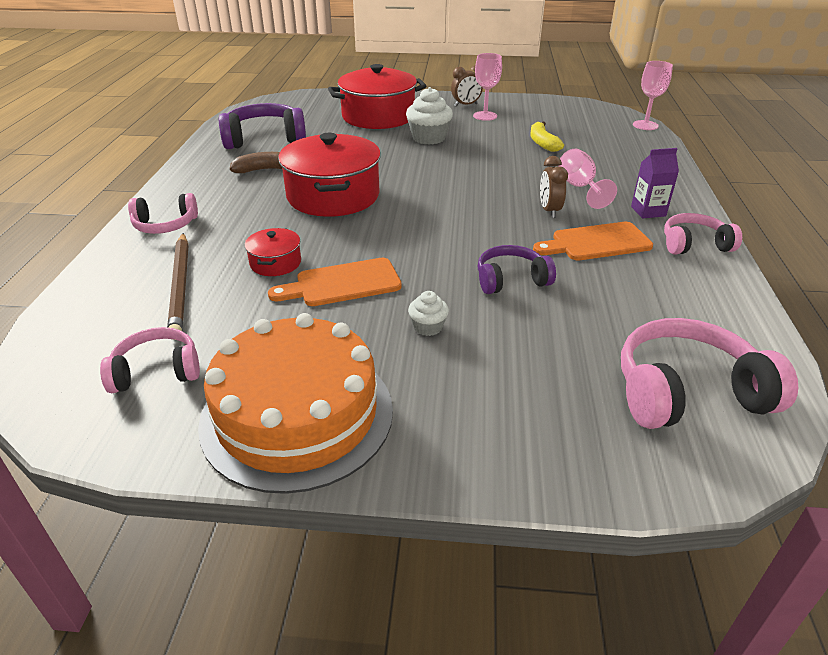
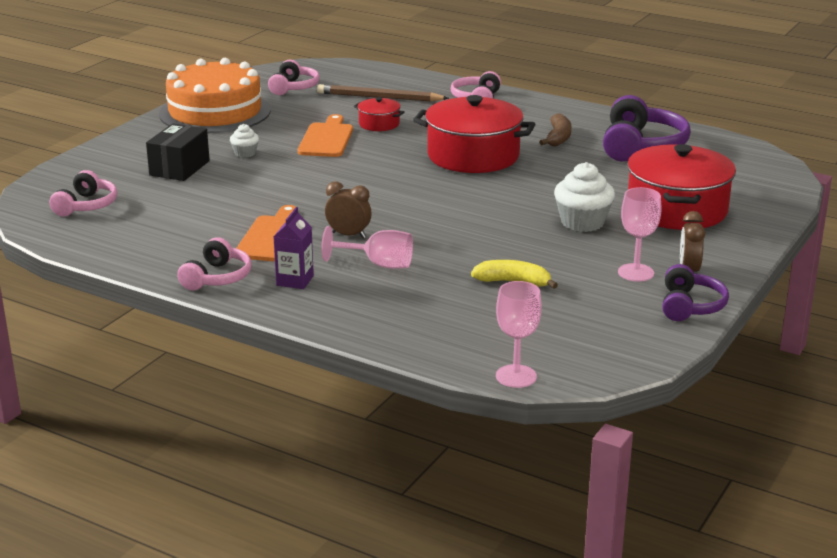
camera: 115 degrees right, 10 degrees down
purple headphones [478,245,556,294] -> purple headphones moved to [662,264,729,321]
pink headphones [621,318,798,429] -> pink headphones [49,170,117,216], size x0.61
none -> black box [146,124,210,181]

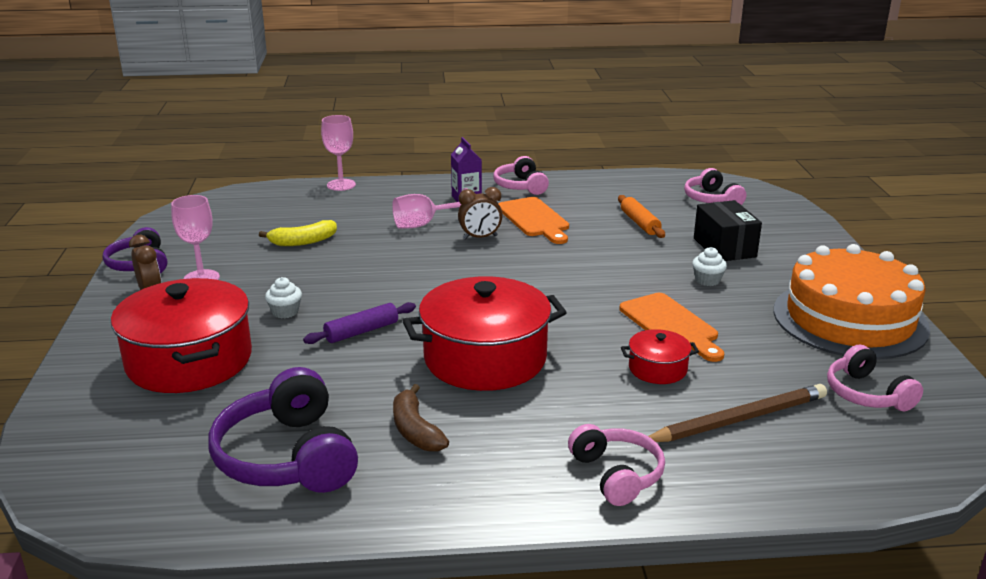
camera: 145 degrees right, 0 degrees up
pink goblet [496,281,542,388] -> pink goblet moved to [321,115,356,191]
white cupcake [554,162,615,232] -> white cupcake [265,277,302,318], size x0.54
none -> purple rolling pin [303,302,416,344]
none -> orange rolling pin [618,195,665,238]

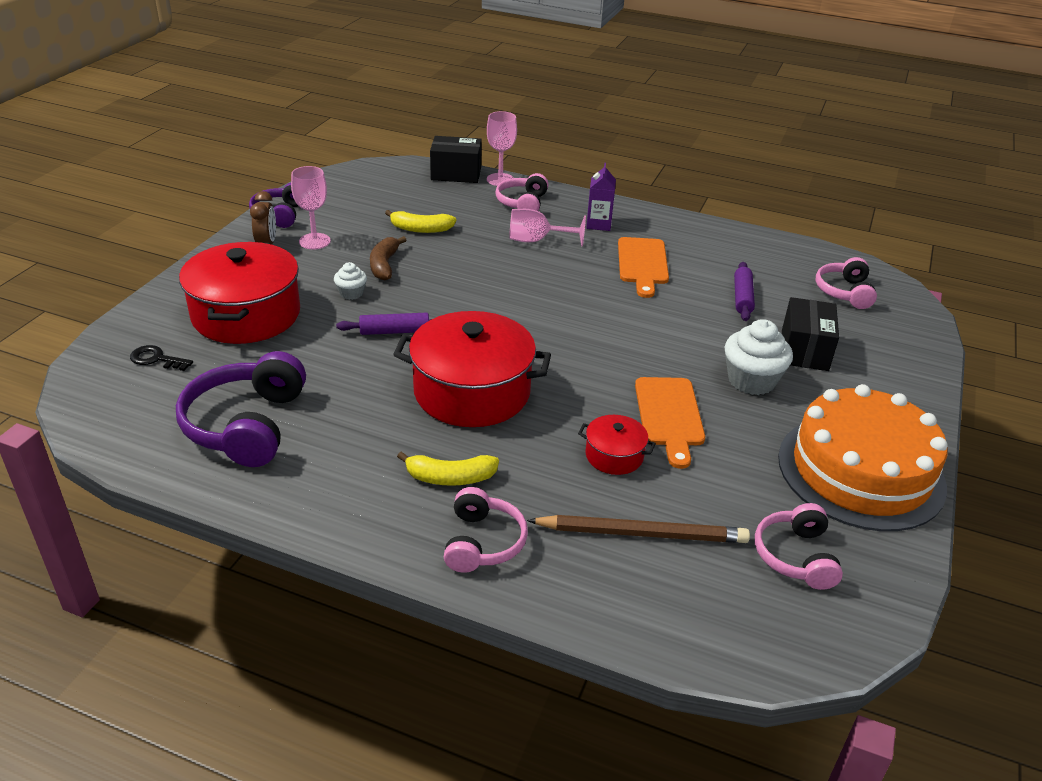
camera: 25 degrees right, 10 degrees up
brown banana [393,384,449,451] -> brown banana moved to [370,236,407,281]
brown clock [458,187,503,240] -> none
pink headphones [493,156,549,195] -> pink headphones moved to [495,173,549,211]
orange rolling pin [618,195,665,238] -> purple rolling pin [734,262,755,321]
white cupcake [692,247,727,286] -> white cupcake [724,319,793,395], size x1.85
none -> black key [130,345,193,371]
none -> yellow banana [397,452,499,486]
none -> black box [430,136,482,183]

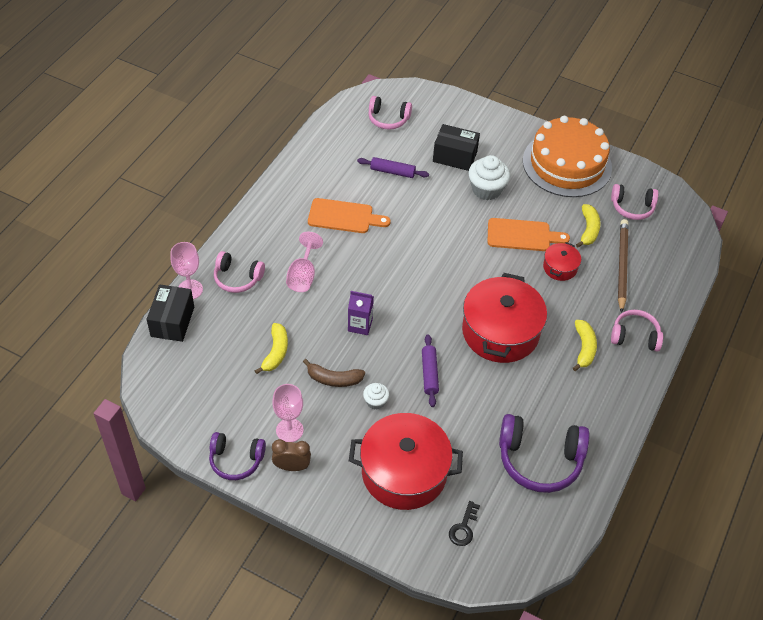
camera: 85 degrees left, 15 degrees up
purple carton [586,163,616,231] -> purple carton moved to [348,291,374,335]
none -> yellow banana [576,204,601,247]

